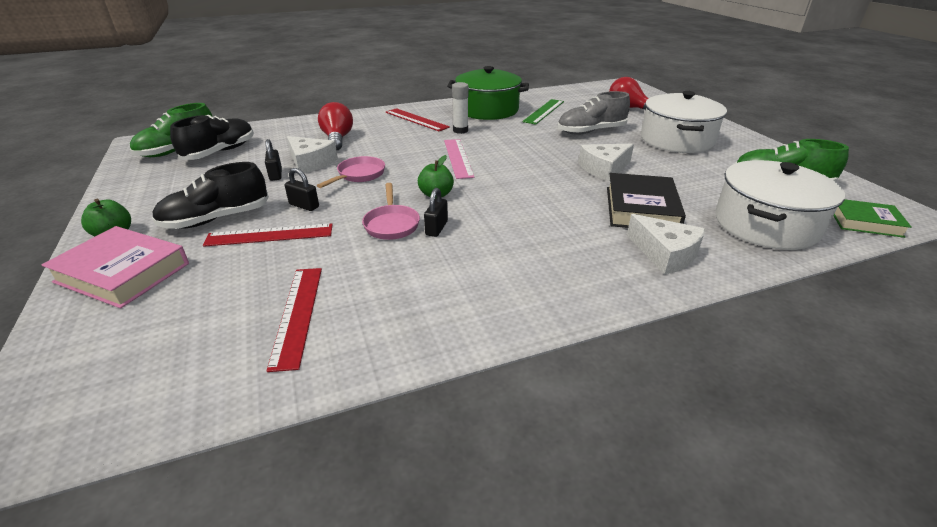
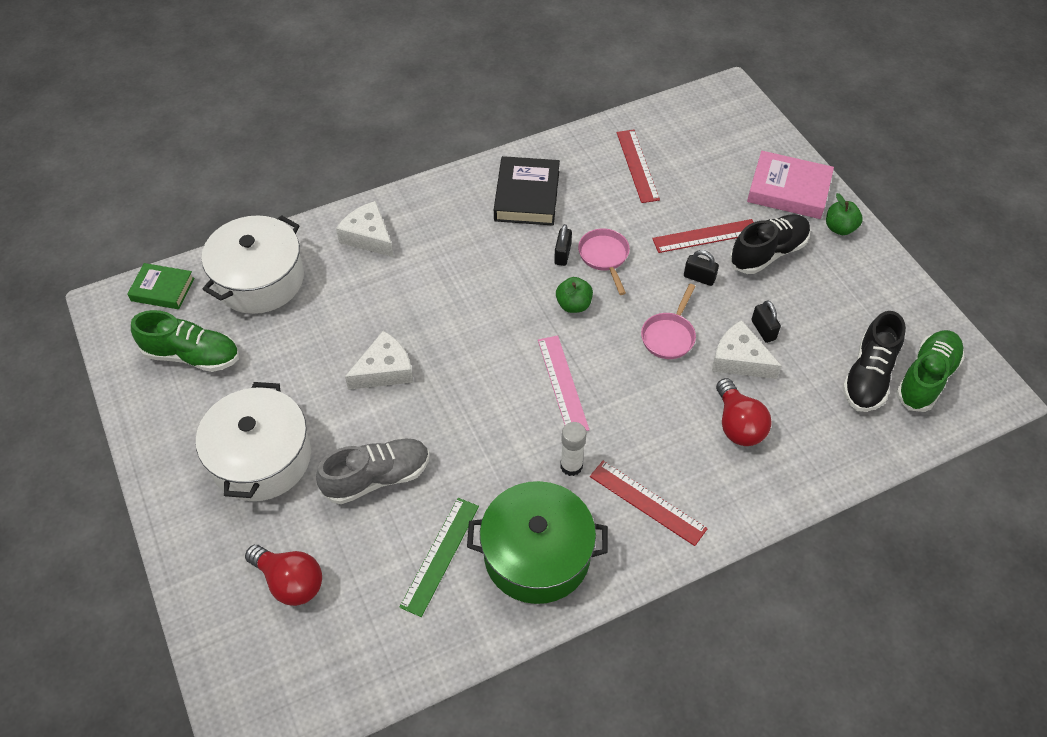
camera: 175 degrees right, 20 degrees up
black book [607,173,686,228] -> black book moved to [494,156,560,225]

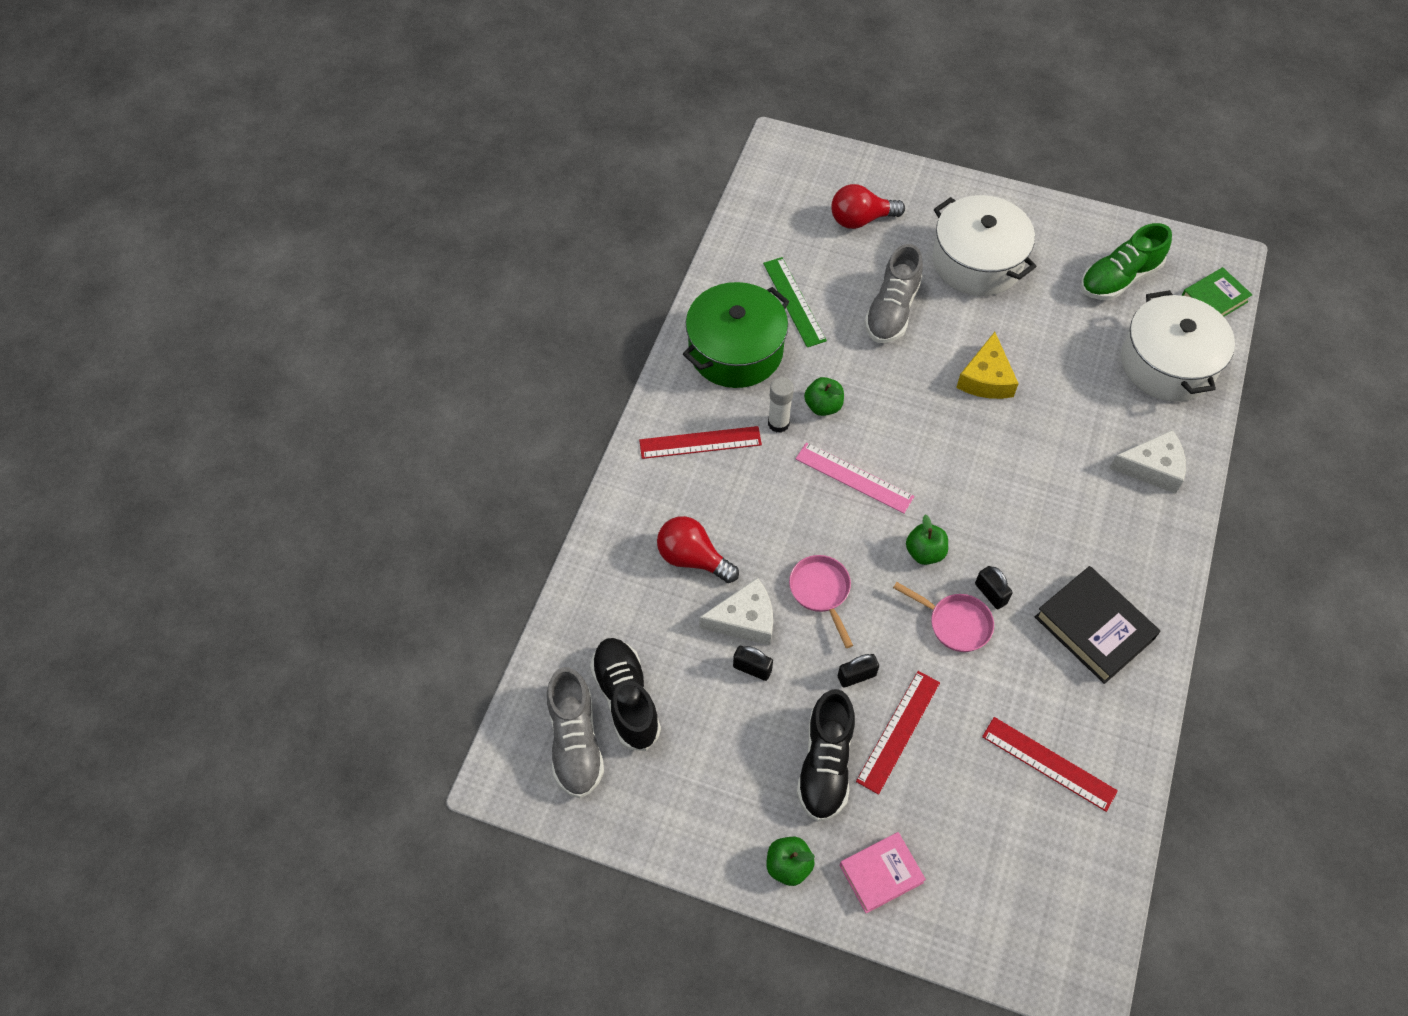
camera: 135 degrees right, 5 degrees up
white cheese [345,331,413,390] -> yellow cheese [956,332,1019,399]
pink book [747,151,834,219] -> pink book [840,832,926,914], size x0.65
green shoe [896,330,965,412] -> grey shoe [547,667,604,798]
none -> green apple [804,377,844,416]

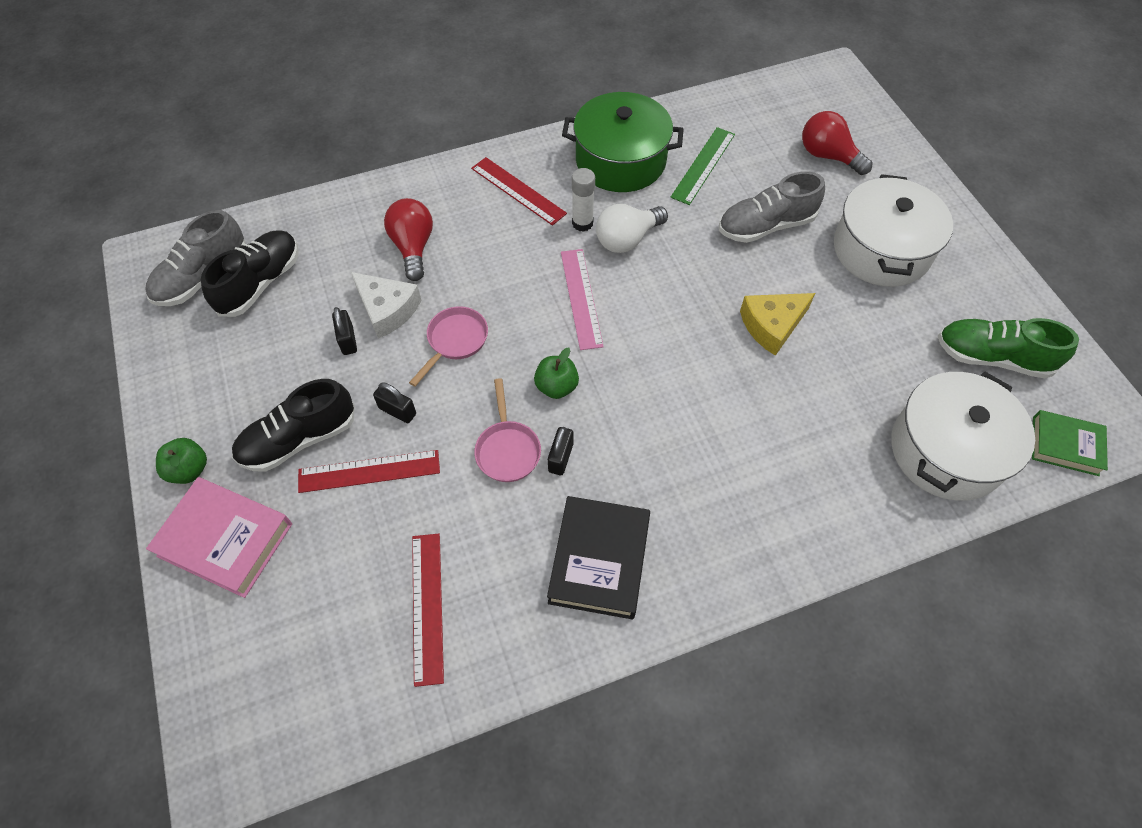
camera: 50 degrees right, 0 degrees up
green apple [804,377,844,416] -> white light bulb [596,204,668,253]
pink book [840,832,926,914] -> pink book [146,477,292,598], size x1.54
white cheese [1109,430,1186,494] -> none

